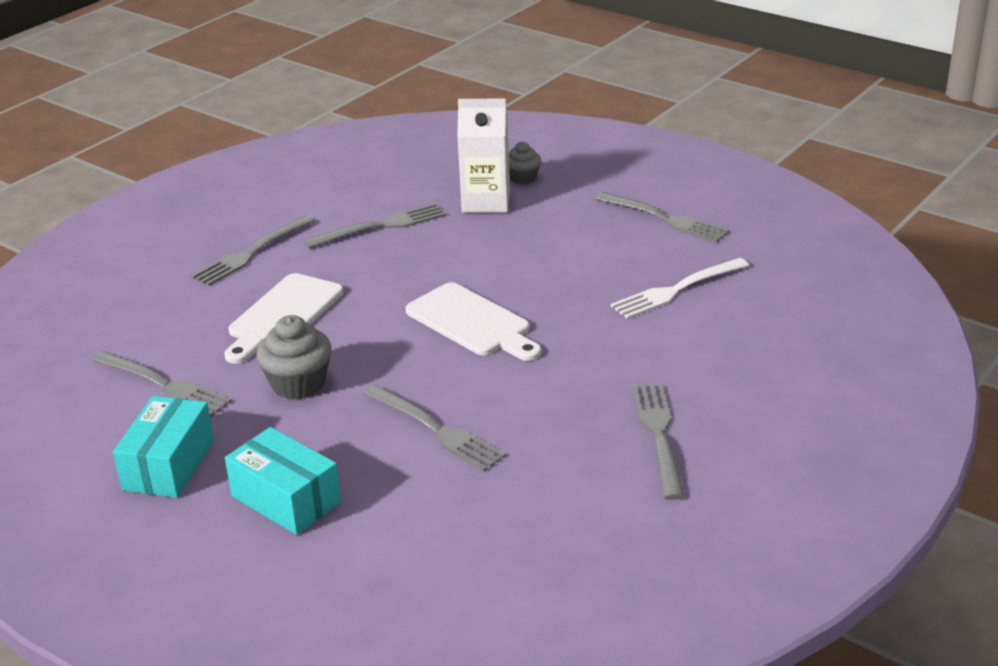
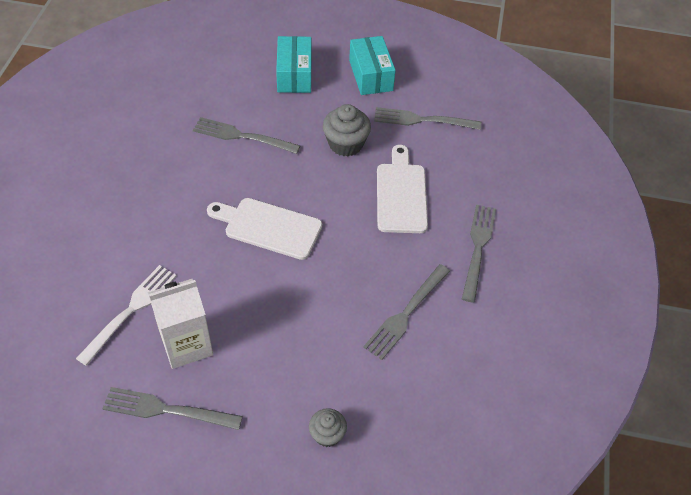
camera: 150 degrees right, 20 degrees up
turquoise box [225,427,341,535] -> turquoise box turned 75 degrees clockwise [276,36,311,93]
white carton [457,98,510,213] -> white carton moved to [148,279,213,369]
grey fork [632,384,685,500] -> none

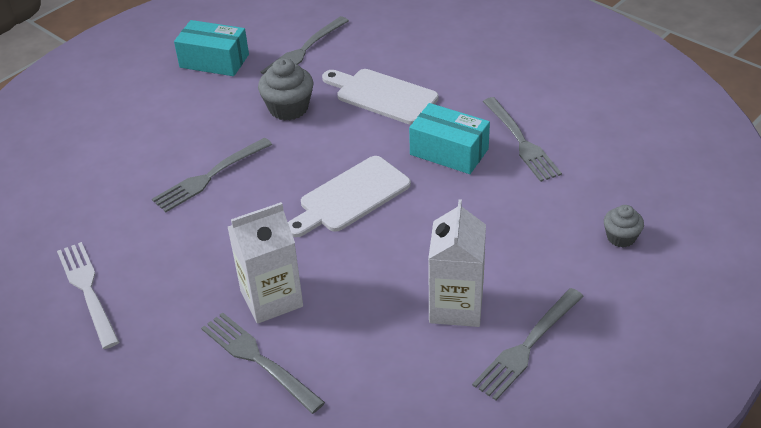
camera: 55 degrees left, 10 degrees down
white fork [76,265,177,366] -> white fork moved to [57,242,119,349]
turquoise box [276,36,311,93] -> turquoise box moved to [409,103,490,174]
grey fork [462,205,496,303] -> grey fork moved to [201,312,325,414]
none -> white carton [228,202,303,324]

